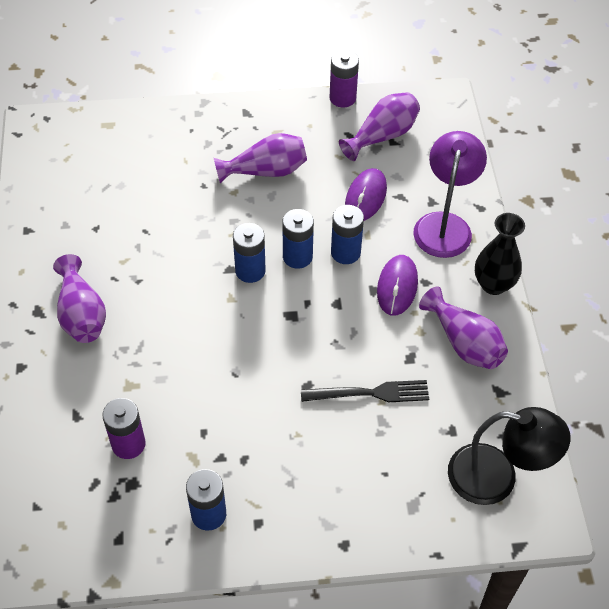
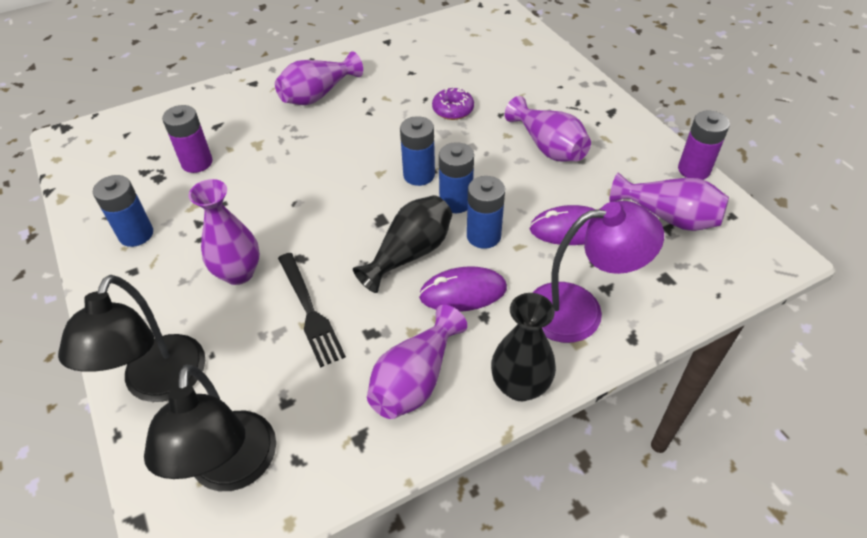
camera: 70 degrees right, 5 degrees down
none -> black lamp [58,275,205,402]
none -> purple vase [189,179,260,285]
none -> black vase [353,195,452,293]
none -> purple donut [432,88,474,120]

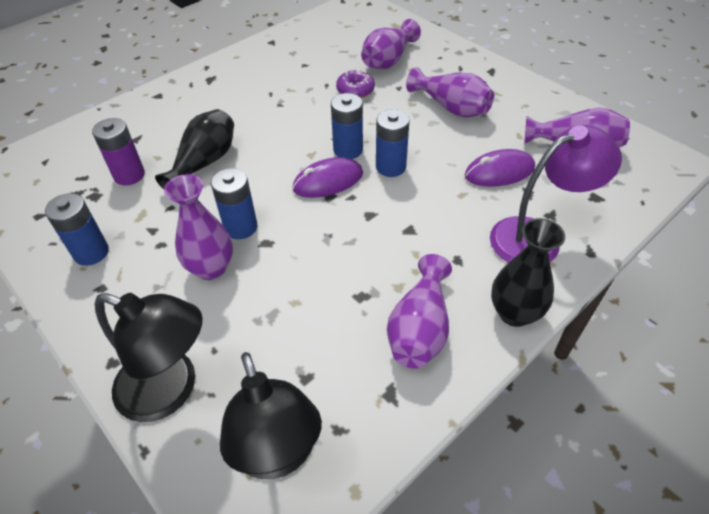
camera: 15 degrees left, 0 degrees up
black lamp [58,275,205,402] -> black lamp turned 60 degrees counterclockwise [95,293,203,422]
purple vase [275,52,363,105] -> purple vase moved to [361,19,421,70]
black fork [278,253,346,368] -> none
black vase [353,195,452,293] -> black vase moved to [155,109,234,189]
purple mouse [419,266,507,312] -> purple mouse moved to [292,157,363,198]
blue battery [467,176,505,249] -> blue battery moved to [211,168,257,239]
purple battery [678,111,730,180] -> none

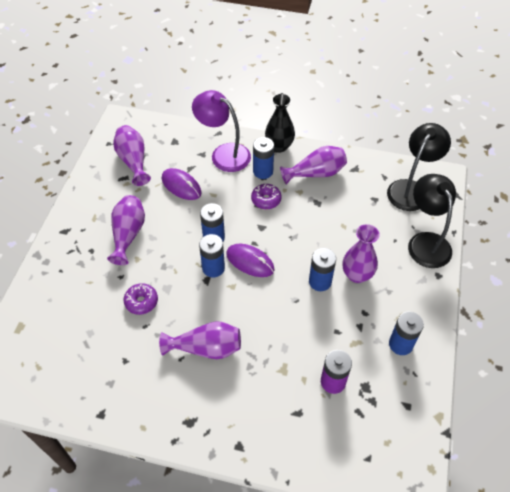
camera: 125 degrees left, 5 degrees up
black vase [155,109,234,189] -> none
purple vase [361,19,421,70] -> purple vase moved to [159,321,241,359]
none -> purple donut [251,184,282,209]
none -> blue battery [253,137,274,179]

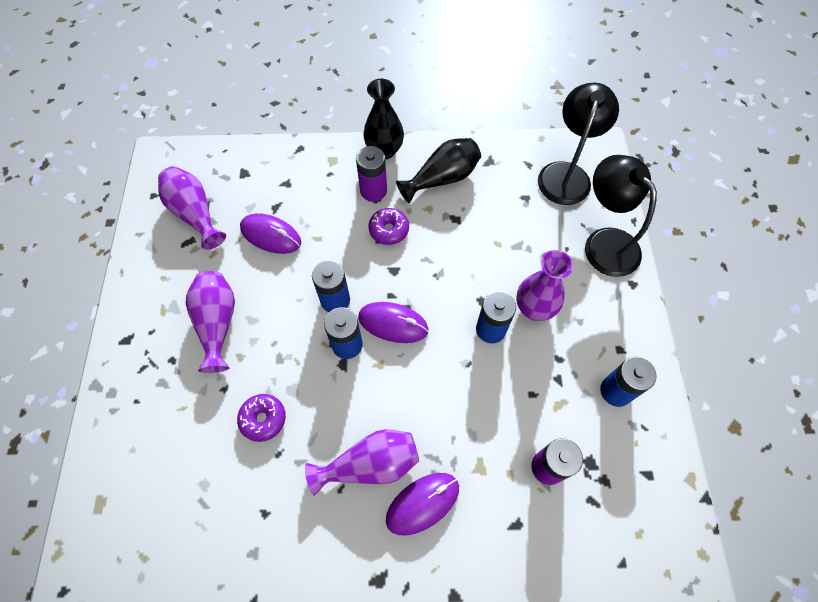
camera: 15 degrees left, 10 degrees up
purple lamp [192,90,251,172] -> none
blue battery [253,137,274,179] -> purple battery [356,146,387,202]
purple vase [280,146,347,184] -> black vase [396,138,481,203]
none -> purple mouse [386,473,459,536]

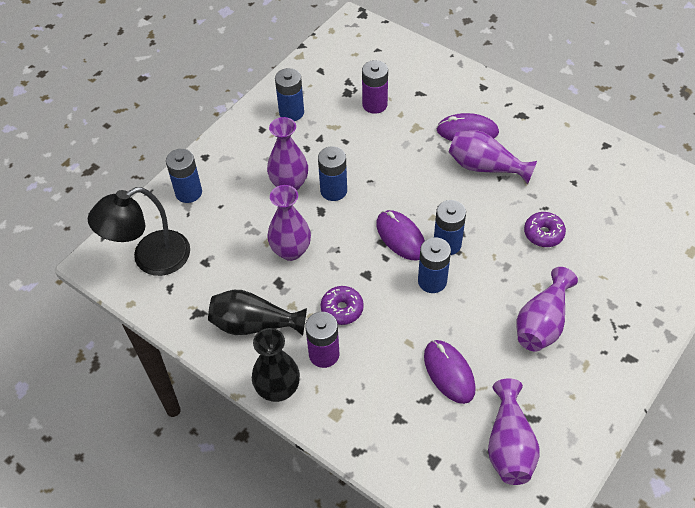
camera: 140 degrees left, 10 degrees down
black lamp [585,155,657,277] -> blue battery [166,149,202,203]
none -> purple vase [267,185,311,261]

